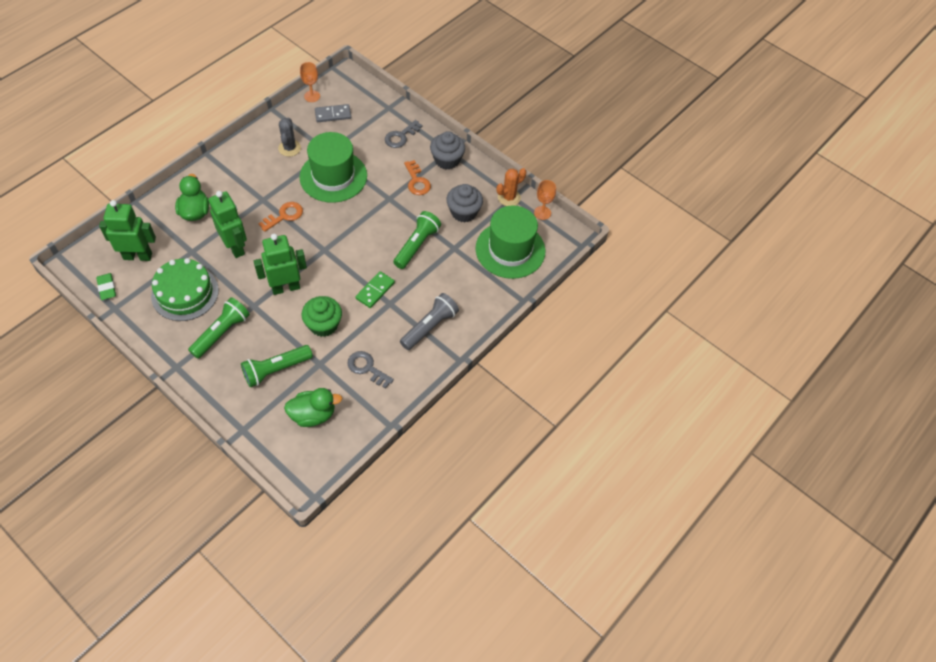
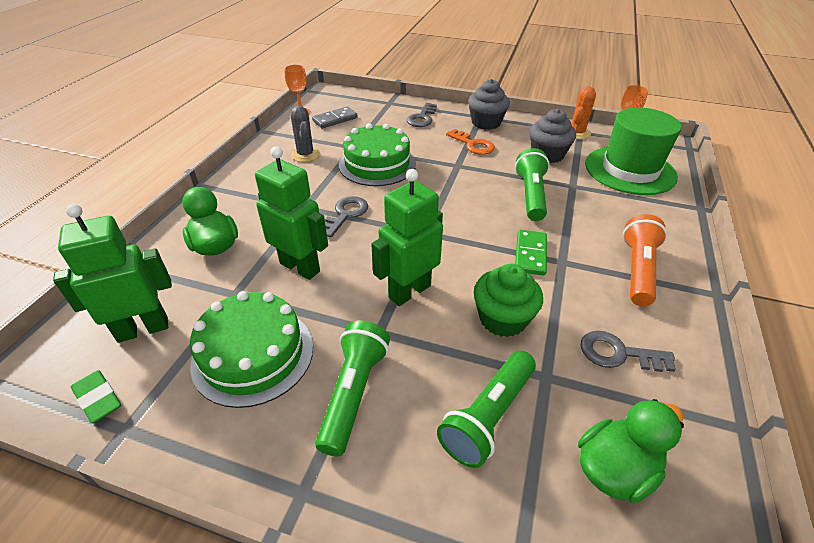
camera: 20 degrees left, 15 degrees down
orange key [258,202,303,232] -> grey key [325,196,368,238]
green hat [299,132,367,203] -> green cake [339,123,416,186]
grey flashlight [400,293,459,350] -> orange flashlight [623,214,667,306]

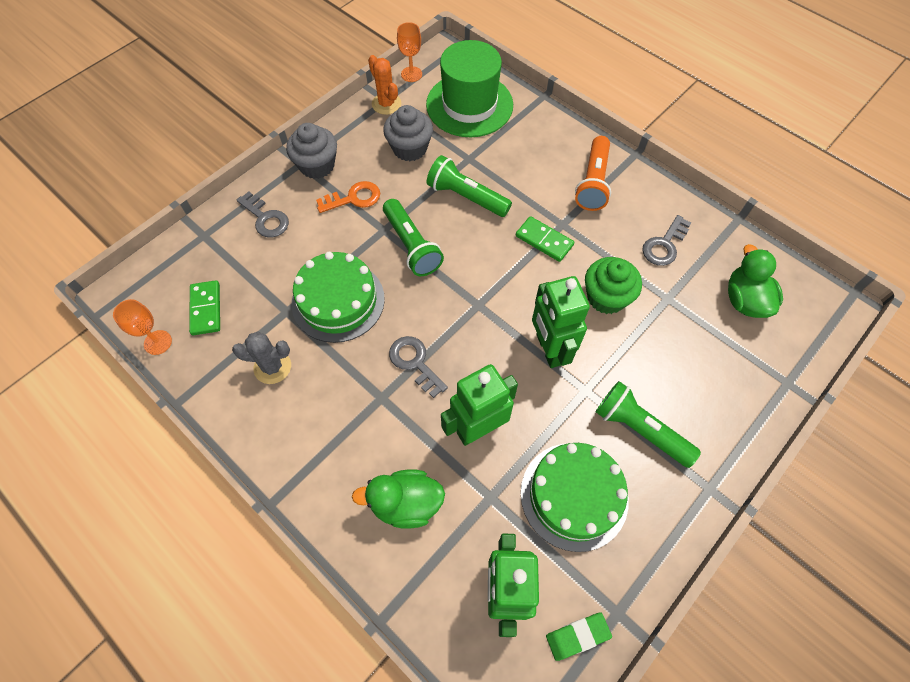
camera: 65 degrees left, 20 degrees up
grey domino [312,107,358,128] -> green domino [189,280,220,335]
green flashlight [437,351,536,468] -> green flashlight moved to [383,199,444,276]
orange flashlight [623,214,667,306] -> orange flashlight turned 120 degrees counterclockwise [575,136,611,211]

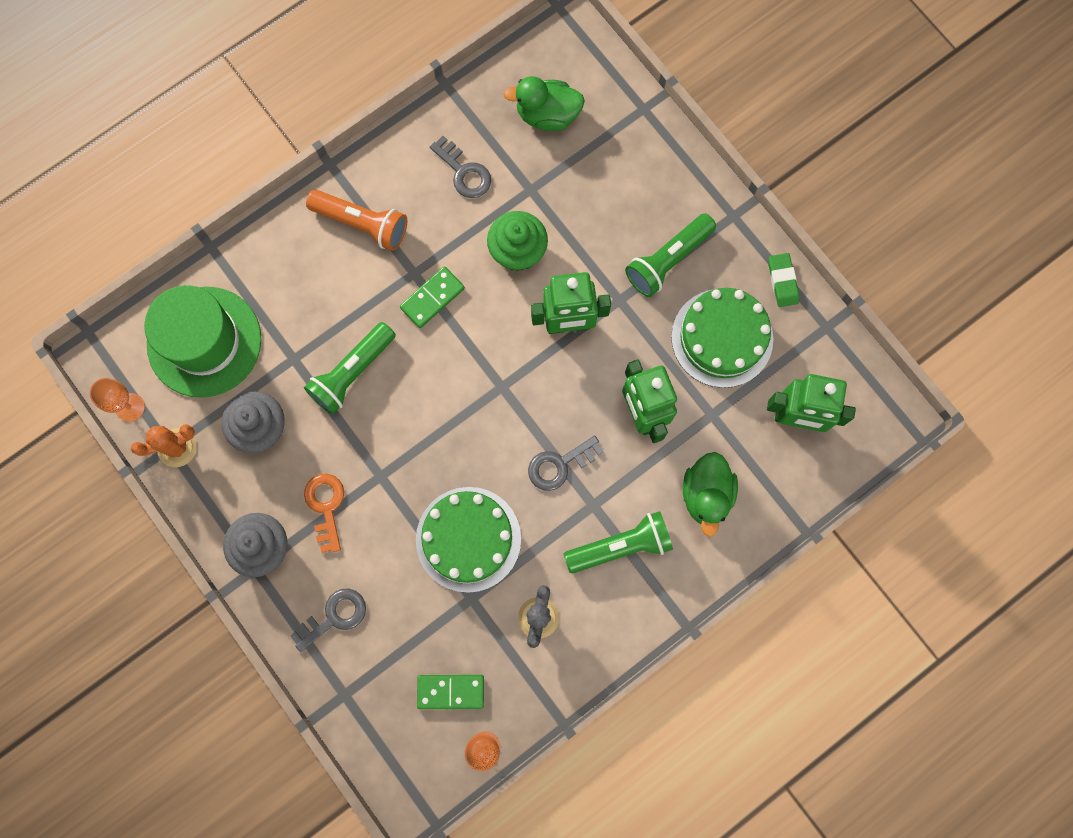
camera: 80 degrees left, 15 degrees up
green flashlight [383,199,444,276] -> green flashlight moved to [564,511,673,573]
green eraser [546,613,612,661] -> green eraser moved to [768,253,799,307]

